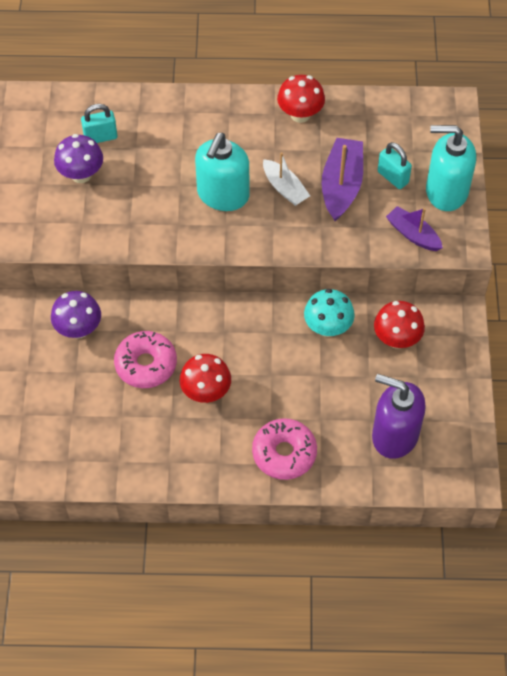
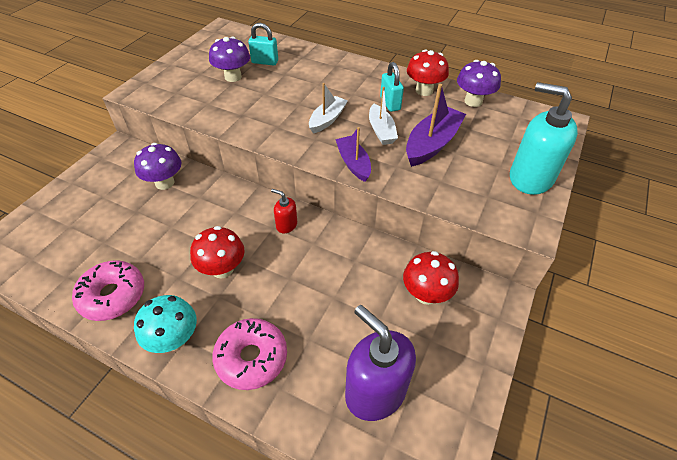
camera: 25 degrees right, 10 degrees down
pink donut [114,331,177,388] -> pink donut moved to [72,260,144,321]
turquoise soap dispenser [195,133,249,211] -> white boat [309,83,348,134]
turquoise mushroom [304,289,355,337] -> turquoise mushroom moved to [134,295,197,353]
turquoise padlock [378,142,412,189] -> turquoise padlock moved to [380,62,404,112]
purple boat [386,206,443,251] -> purple boat moved to [335,127,371,182]
none -> red soap dispenser [271,189,297,233]
none -> purple mushroom [457,60,501,107]

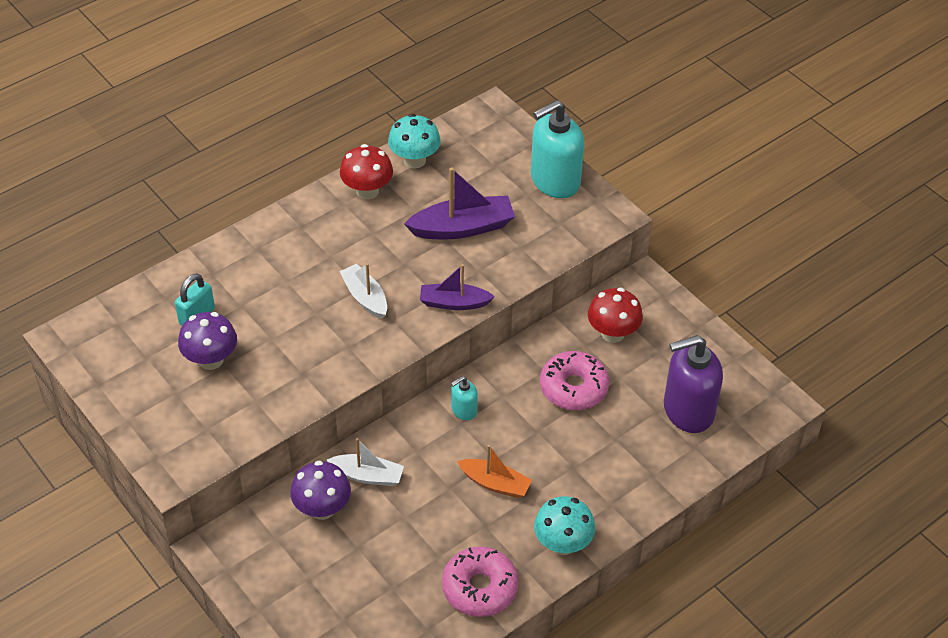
camera: 65 degrees left, 0 degrees up
red mushroom [190,226,245,279] -> orange boat [457,445,532,498]
pink donut [212,318,287,390] -> pink donut moved to [540,351,609,410]
red soap dispenser [271,189,297,233] -> turquoise soap dispenser [451,376,478,420]
white boat [369,87,398,145] -> white boat moved to [327,438,404,486]
turquoise padlock [380,62,404,112] -> none
purple boat [406,84,466,167] -> purple boat turned 105 degrees clockwise [404,167,515,240]
purple mushroom [457,60,501,107] -> turquoise mushroom [388,114,441,168]

